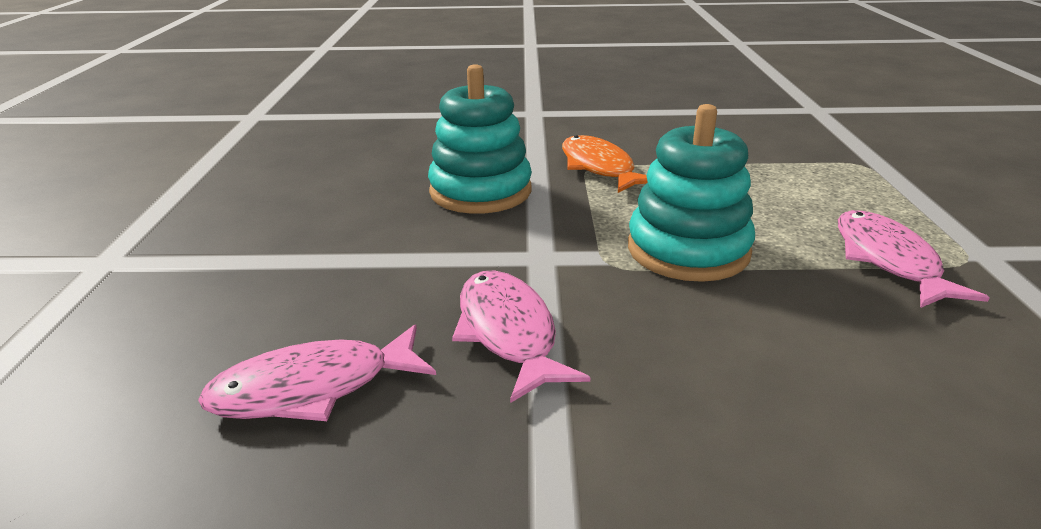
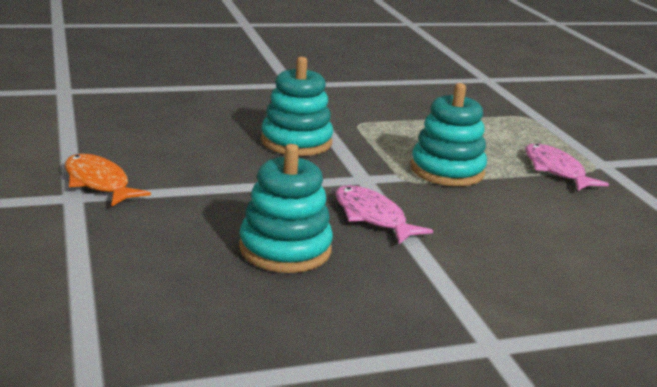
camera: 20 degrees left, 5 degrees down
pink fish [198,324,436,421] -> turquoise stacking toy [239,144,333,273]
orange fish [562,135,648,193] -> orange fish moved to [65,154,151,206]

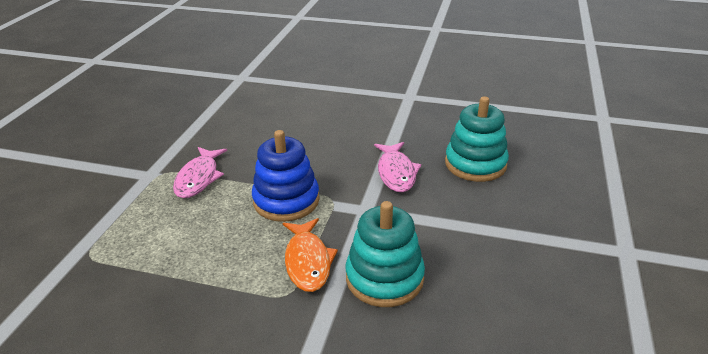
camera: 145 degrees left, 10 degrees up
orange fish [65,154,151,206] -> orange fish moved to [283,218,338,292]
turquoise stacking toy [411,83,487,186] -> blue stacking toy [252,130,320,222]

